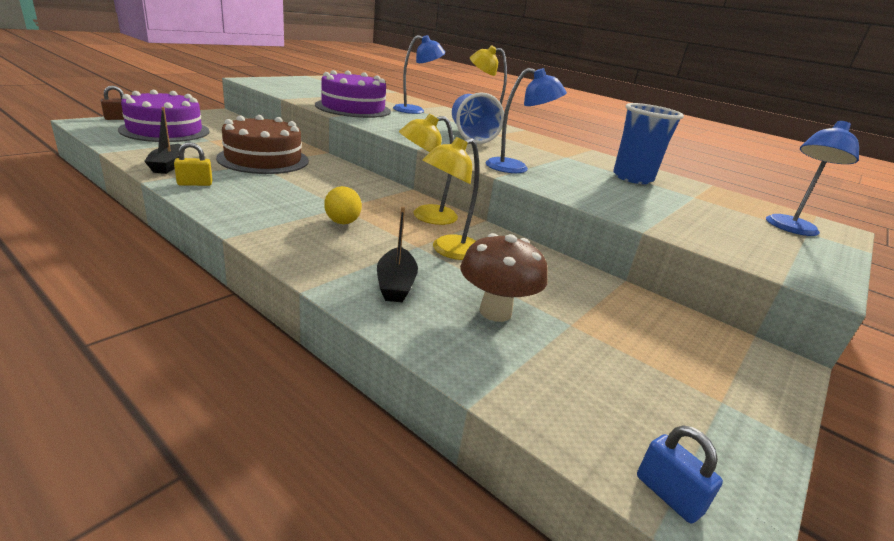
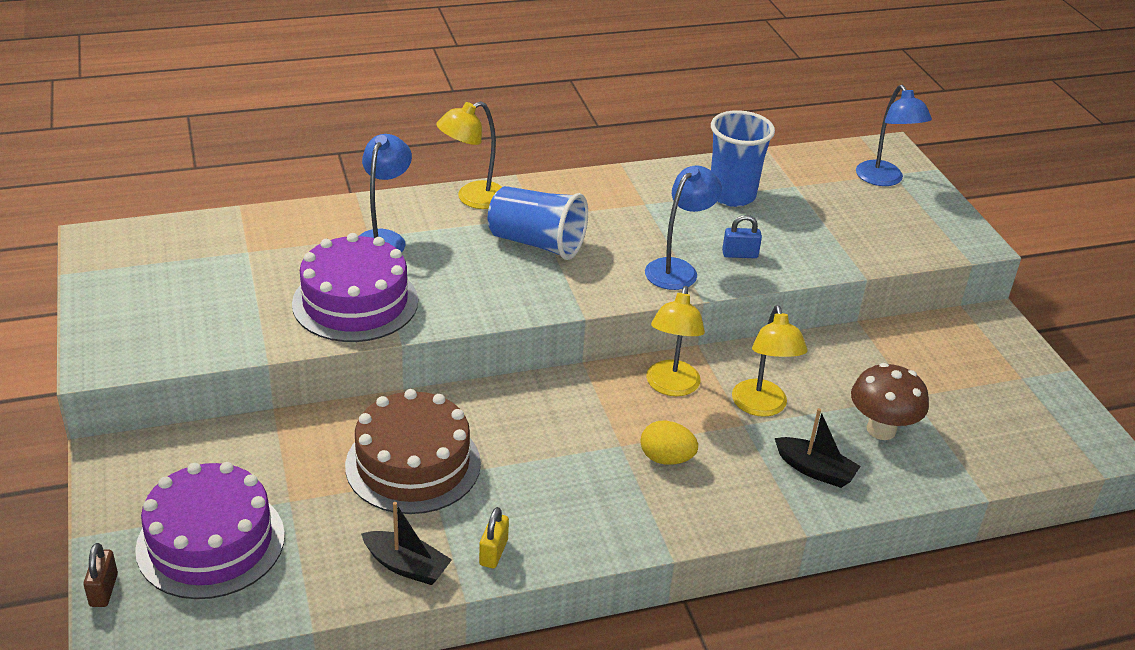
camera: 55 degrees left, 10 degrees up
blue padlock [637,425,723,524] -> blue padlock moved to [722,215,762,258]

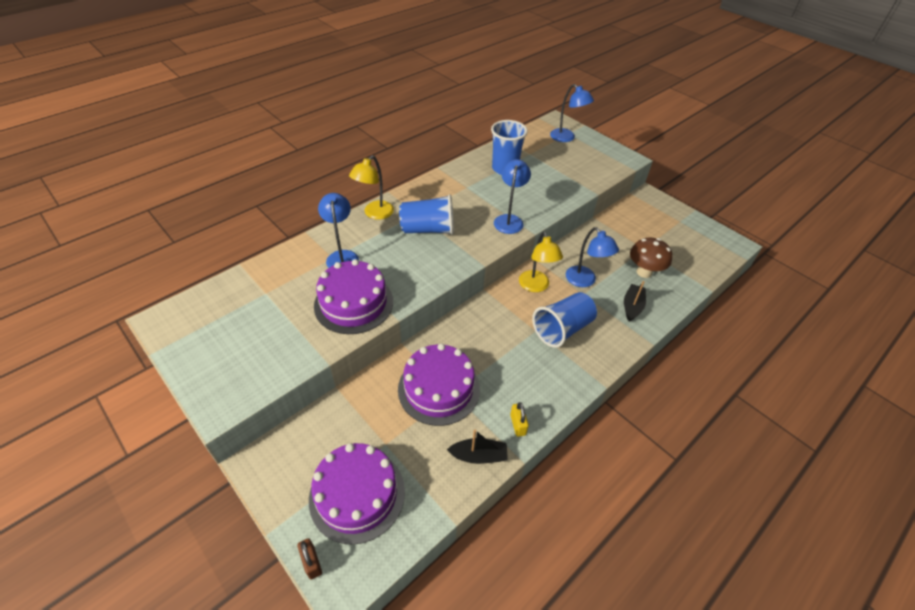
camera: 25 degrees left, 10 degrees up
brown cake [345,389,481,514] -> purple cake [398,343,480,426]
yellow egg [640,421,698,465] -> blue cup [532,292,597,348]
blue padlock [722,215,762,258] -> none
yellow lamp [732,305,808,417] -> blue lamp [566,227,619,287]
black boat [775,408,861,488] -> black boat turned 75 degrees counterclockwise [624,281,646,322]

